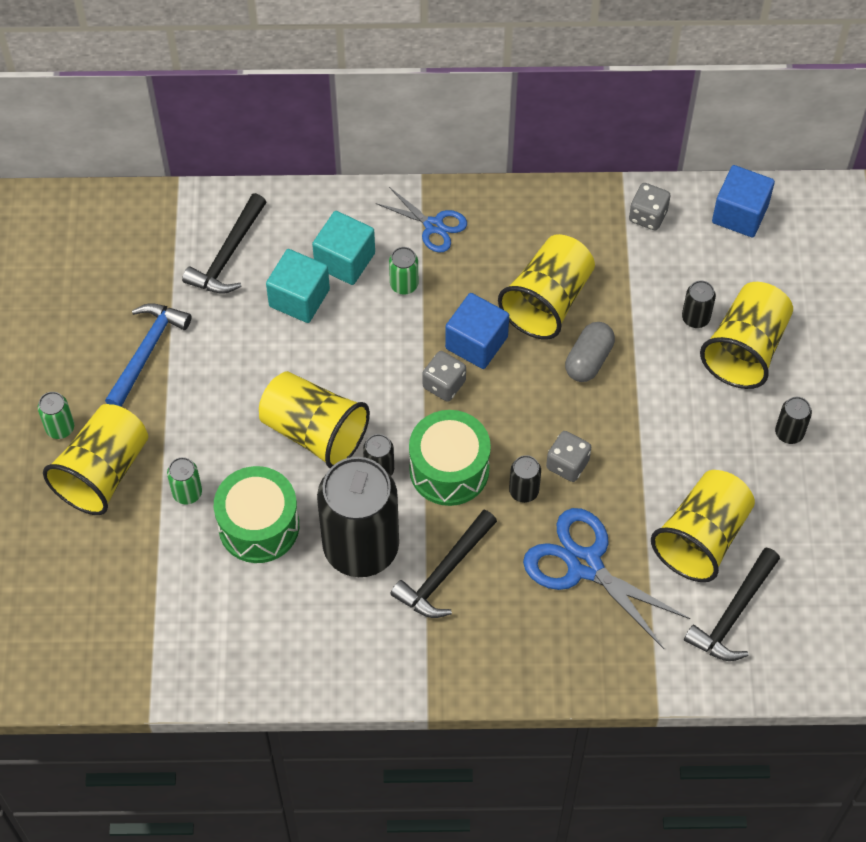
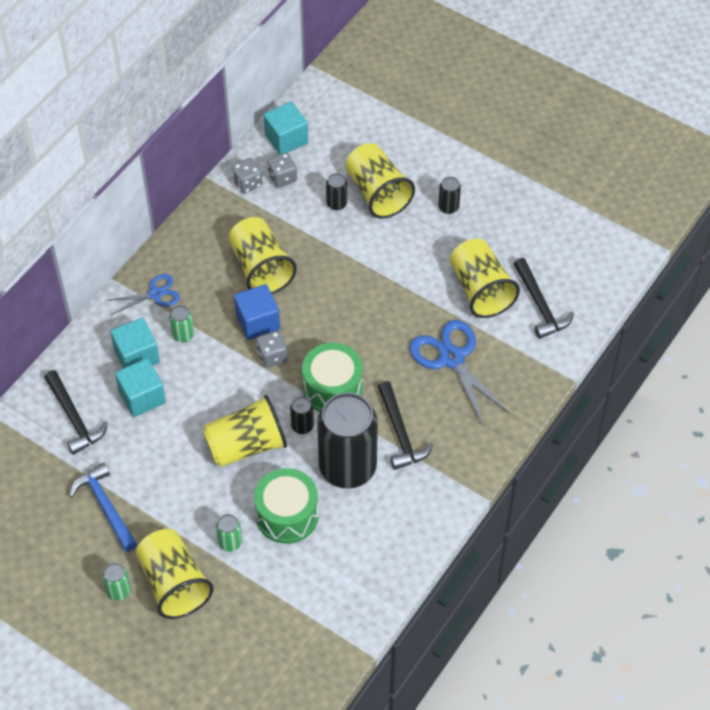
camera: 55 degrees left, 5 degrees down
black can [509,455,541,503] -> none
blue scissors [523,508,690,649] -> blue scissors turned 75 degrees clockwise [409,320,510,426]
grey dice [546,431,591,482] -> grey dice moved to [267,153,297,188]
grey capsule [565,322,615,382] -> none
blue cube [712,165,775,237] -> turquoise cube [263,102,308,155]

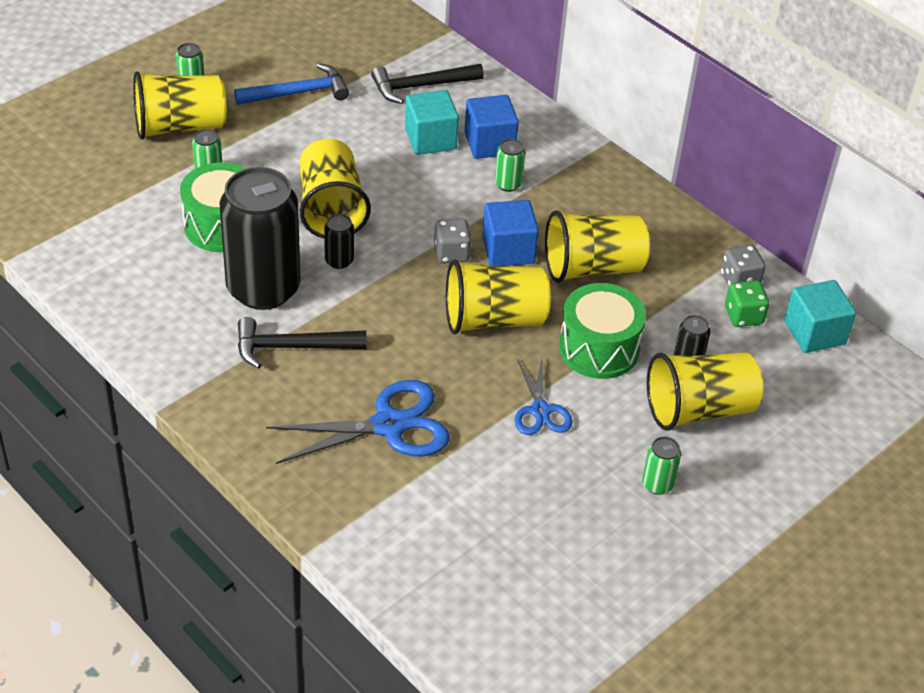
camera: 100 degrees right, 10 degrees down
blue scissors [106,274,180,315] -> blue scissors moved to [514,359,572,435]
turquoise cube [110,318,160,368] -> blue cube [464,95,519,159]
grey dice [267,153,297,188] -> green dice [725,280,769,327]
green drum [302,343,363,412] -> green drum moved to [559,283,646,379]
black can [438,177,461,214] -> green can [642,436,681,495]
yellow cup [450,239,520,318] -> yellow cup moved to [446,259,551,334]
black hammer [514,258,574,339] -> none

